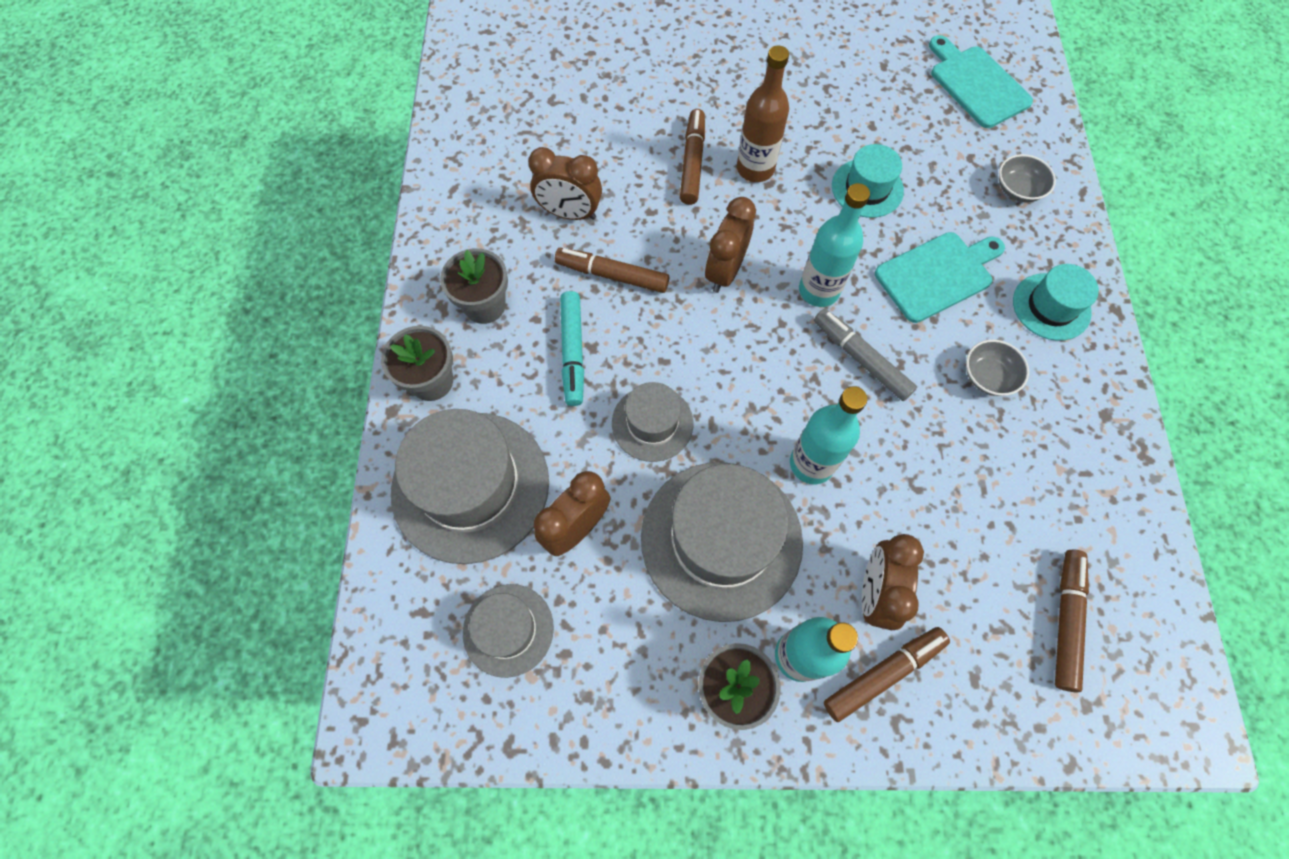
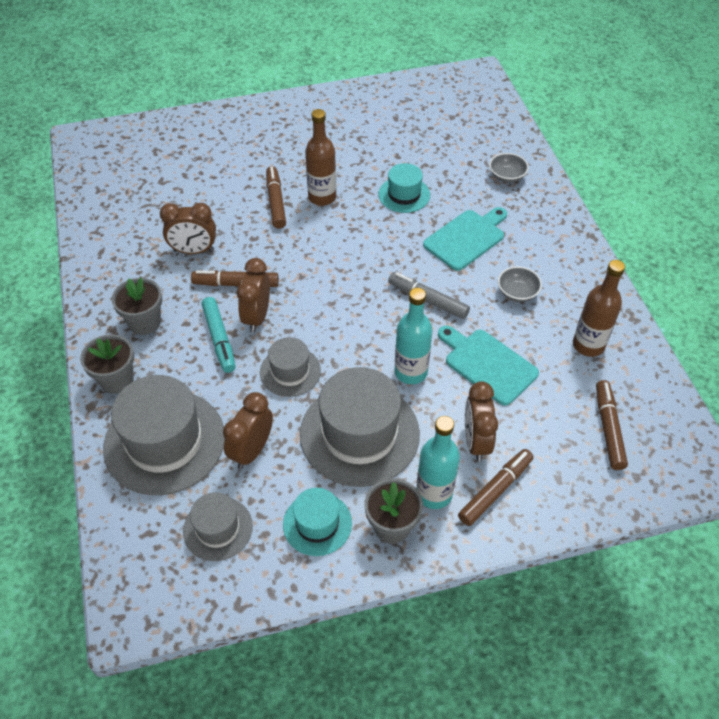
camera: 15 degrees left, 15 degrees down
brown clock [705,197,756,293] -> brown clock moved to [237,258,270,333]
turquoise bottle [799,183,870,307] -> none
turquoise cutting board [929,35,1033,128] -> turquoise cutting board moved to [438,325,539,406]
turquoise hat [1013,264,1099,341] -> turquoise hat moved to [283,488,352,556]
none -> brown bottle [573,260,625,357]

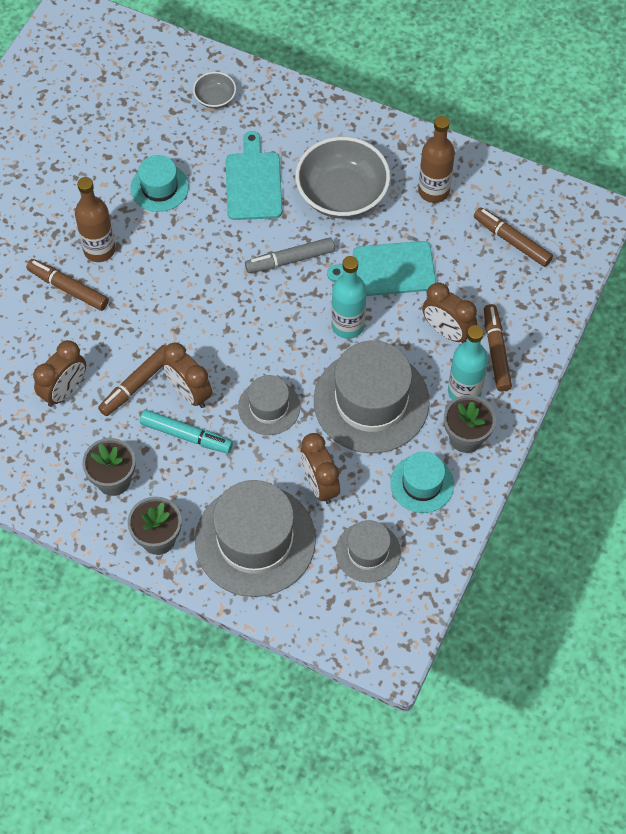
camera: 50 degrees left, 10 degrees up
grey bowl [498,266,542,302] -> grey bowl [296,137,390,219], size x2.11

